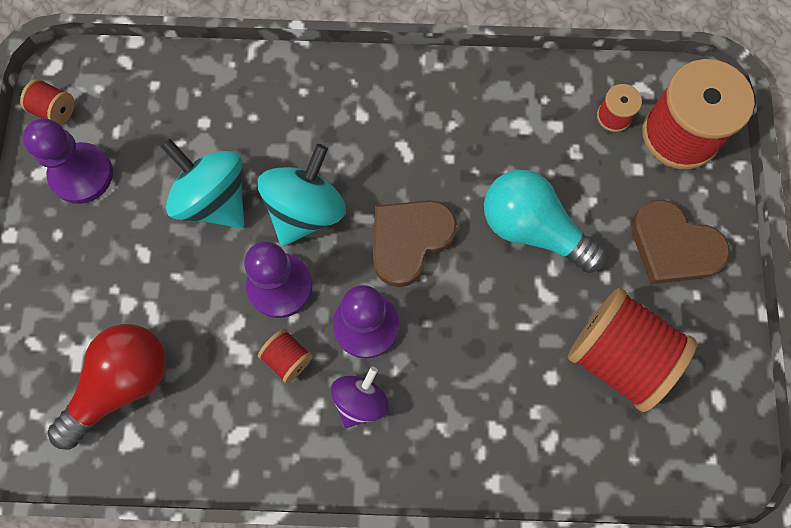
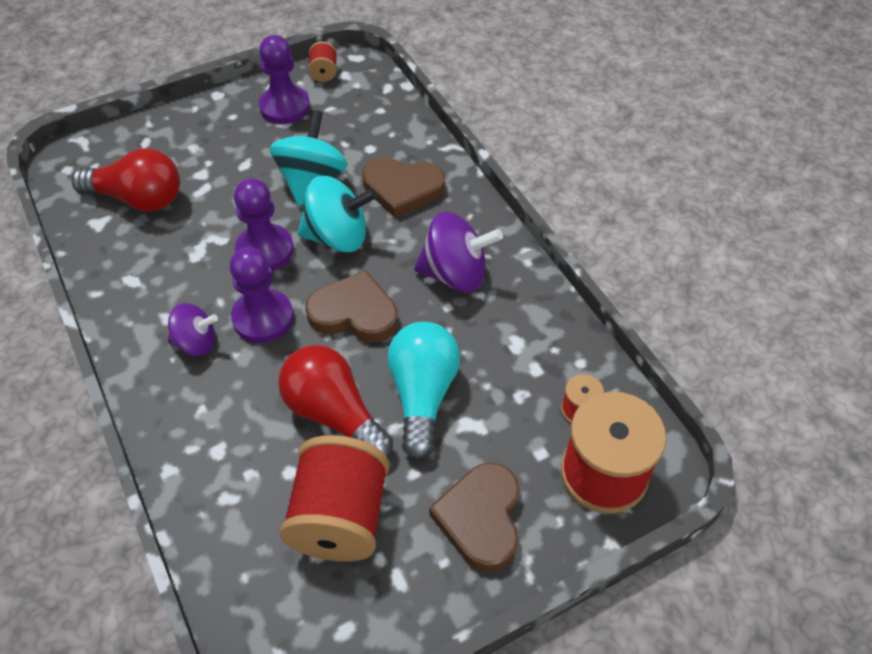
camera: 60 degrees right, 20 degrees down
red spool [258,329,313,383] -> none
none -> red light bulb [278,345,393,458]
none -> brown heart [362,158,445,218]
none -> purple spinning top [414,211,503,292]

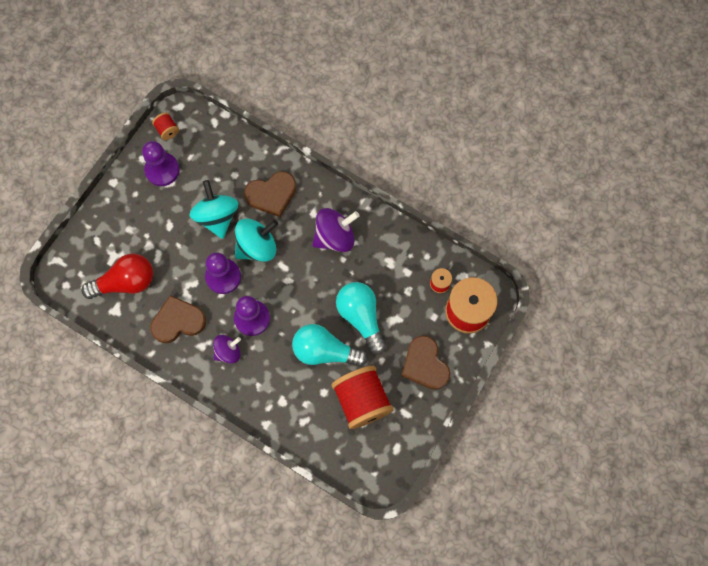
camera: 30 degrees left, 20 degrees up
red light bulb [278,345,393,458] -> turquoise light bulb [292,324,368,367]
brown heart [305,270,398,342] -> brown heart moved to [150,295,206,343]

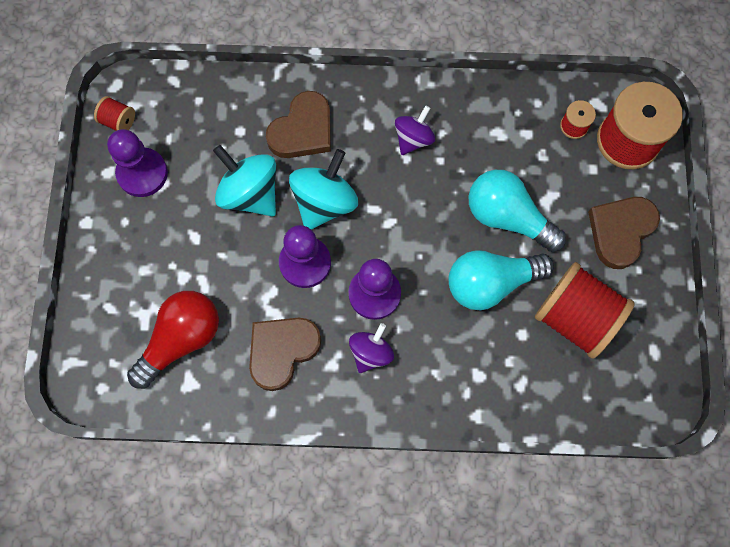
camera: 30 degrees left, 0 degrees up
purple spinning top [312,208,360,252] -> purple spinning top [395,105,435,155], size x0.63
brown heart [401,335,450,390] -> brown heart turned 90 degrees clockwise [588,197,660,269]

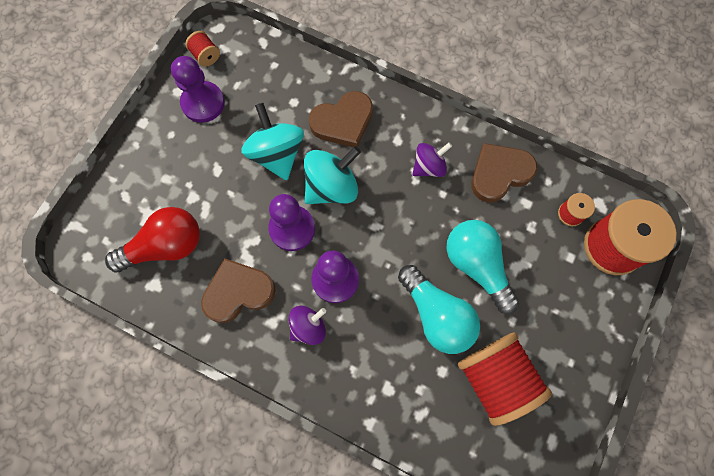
camera: 25 degrees right, 0 degrees up
turquoise light bulb [449,250,554,310] -> turquoise light bulb turned 135 degrees counterclockwise [398,265,480,354]
brown heart [588,197,660,269] -> brown heart moved to [471,143,537,203]

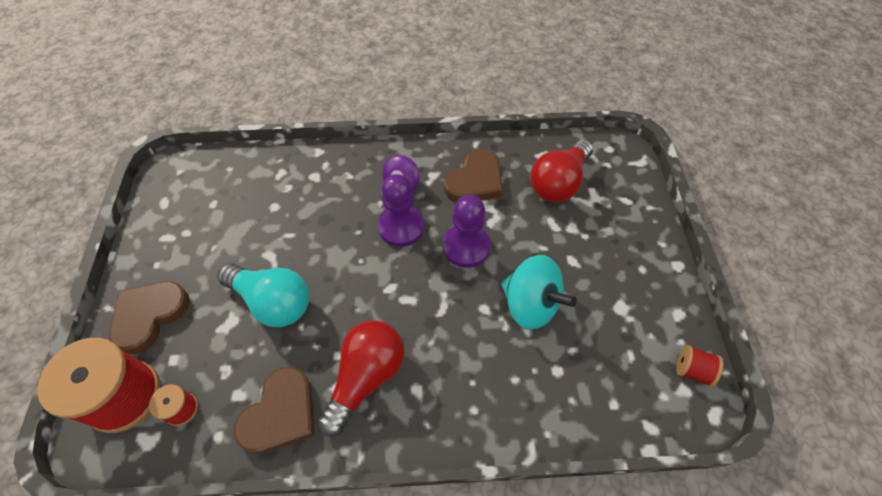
camera: 150 degrees right, 15 degrees down
purple pawn [171,56,225,123] -> none
turquoise spinning top [304,146,361,204] -> none
brown heart [309,91,373,147] -> brown heart moved to [109,281,190,354]
turquoise light bulb [398,265,480,354] -> none
purple spinning top [412,142,452,177] -> red light bulb [318,320,405,437]
red spool [458,332,552,426] -> none

